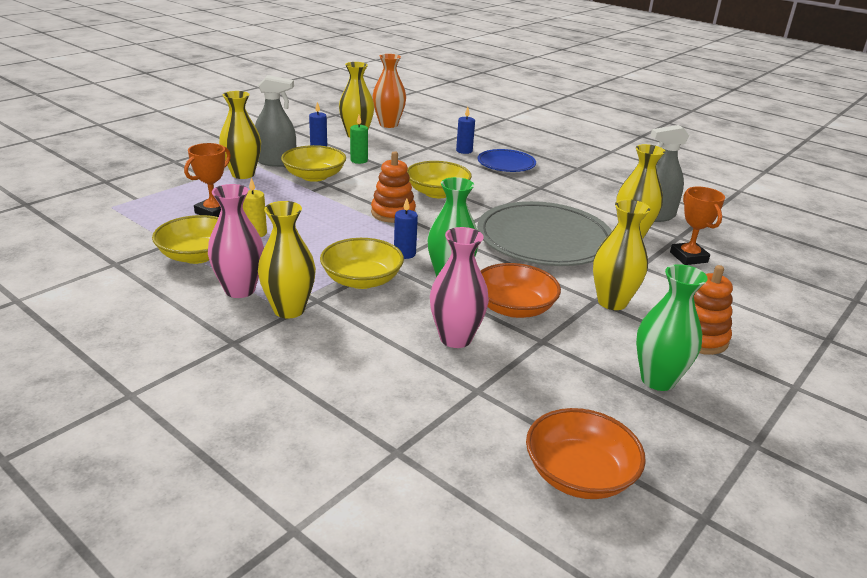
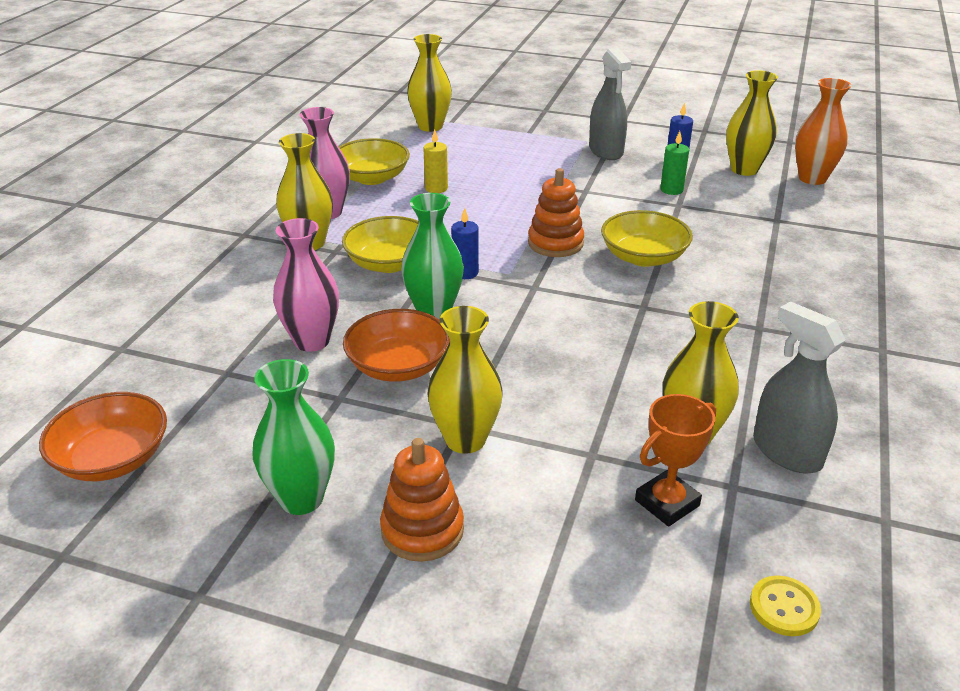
camera: 70 degrees right, 5 degrees up
orange trophy [184,143,231,217] -> none
yellow vase [219,91,261,179] -> yellow vase moved to [407,34,452,132]
yellow bowl [281,145,346,182] -> none
blue candle [456,107,475,154] -> none
grey plate [477,201,612,266] -> none
blue plate [478,149,536,172] -> none
none -> yellow button [750,576,821,636]

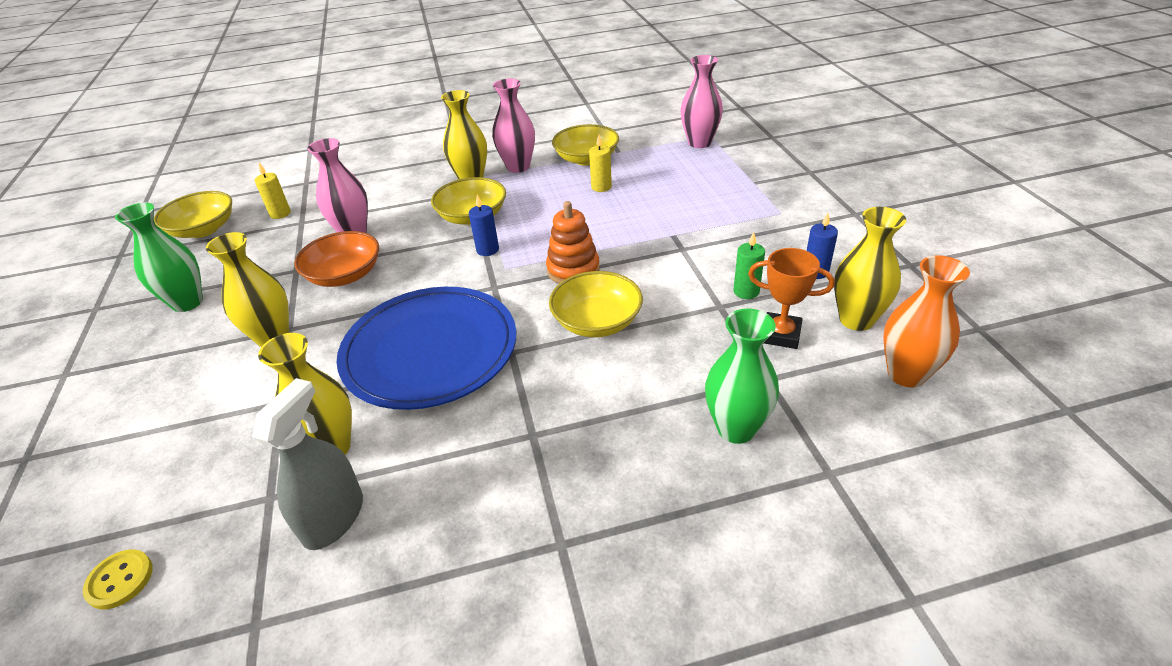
camera: 60 degrees right, 5 degrees up
orange bowl [39,392,167,481] -> yellow bowl [154,191,232,238]
orange stacking toy [380,438,464,562] -> none
green vase [401,193,464,320] -> green vase moved to [705,308,779,444]
yellow vase [407,34,452,132] -> pink vase [680,55,723,148]
grey spray bottle [589,48,631,160] -> none
orange trophy [635,394,716,527] -> orange trophy moved to [748,248,834,349]
none -> yellow candle [255,163,291,219]
none -> blue plate [337,287,516,410]

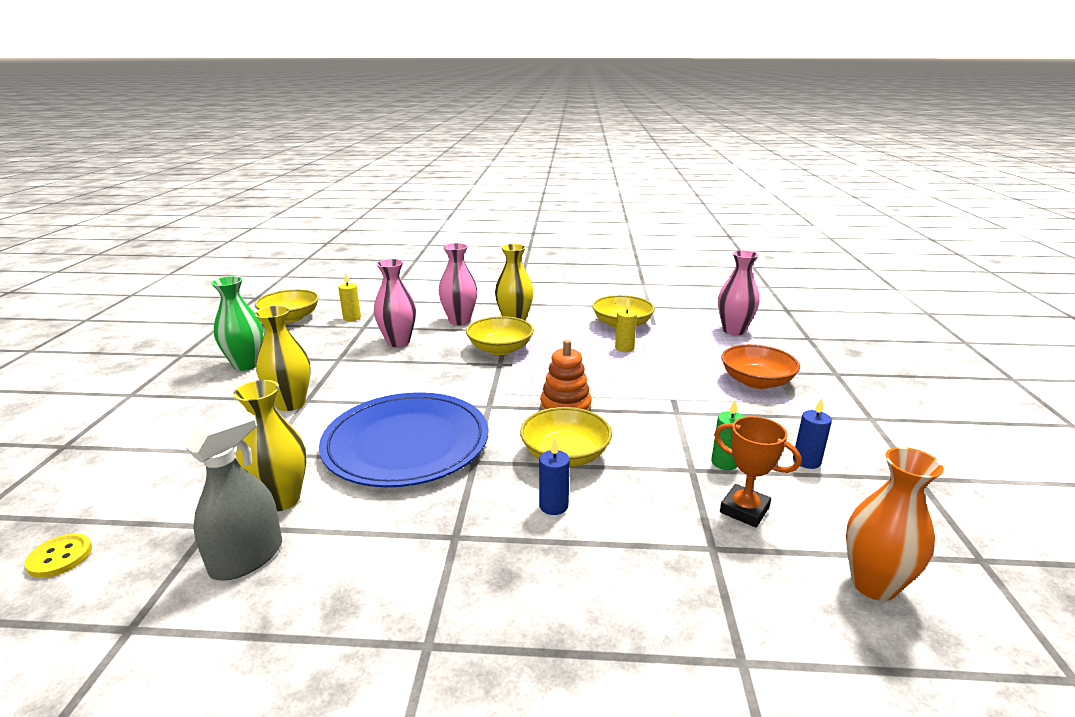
camera: 15 degrees right, 15 degrees down
orange bowl [294,231,379,287] -> orange bowl moved to [721,344,800,389]
blue candle [469,195,499,256] -> blue candle moved to [539,438,570,515]
pink vase [492,79,535,173] -> pink vase moved to [439,243,477,325]
green vase [705,308,779,444] -> none
yellow vase [834,207,906,331] -> none

